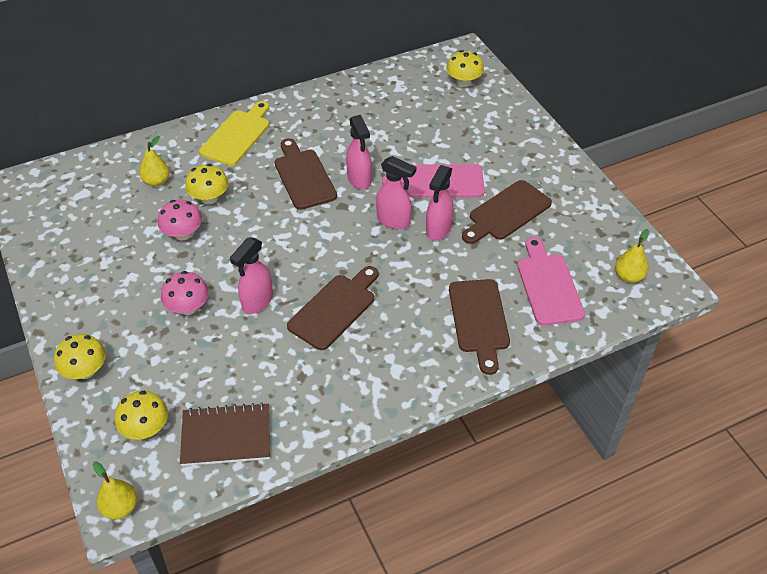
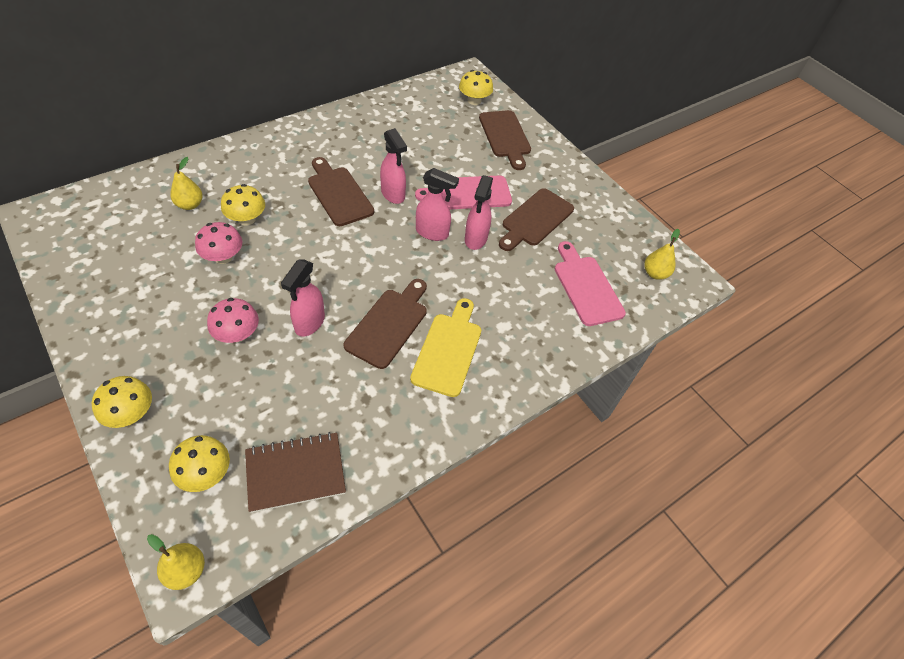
camera: 15 degrees left, 5 degrees up
yellow cutting board [199,101,269,166] -> yellow cutting board moved to [410,298,481,397]
brown cutting board [449,279,510,375] -> brown cutting board moved to [479,110,531,170]

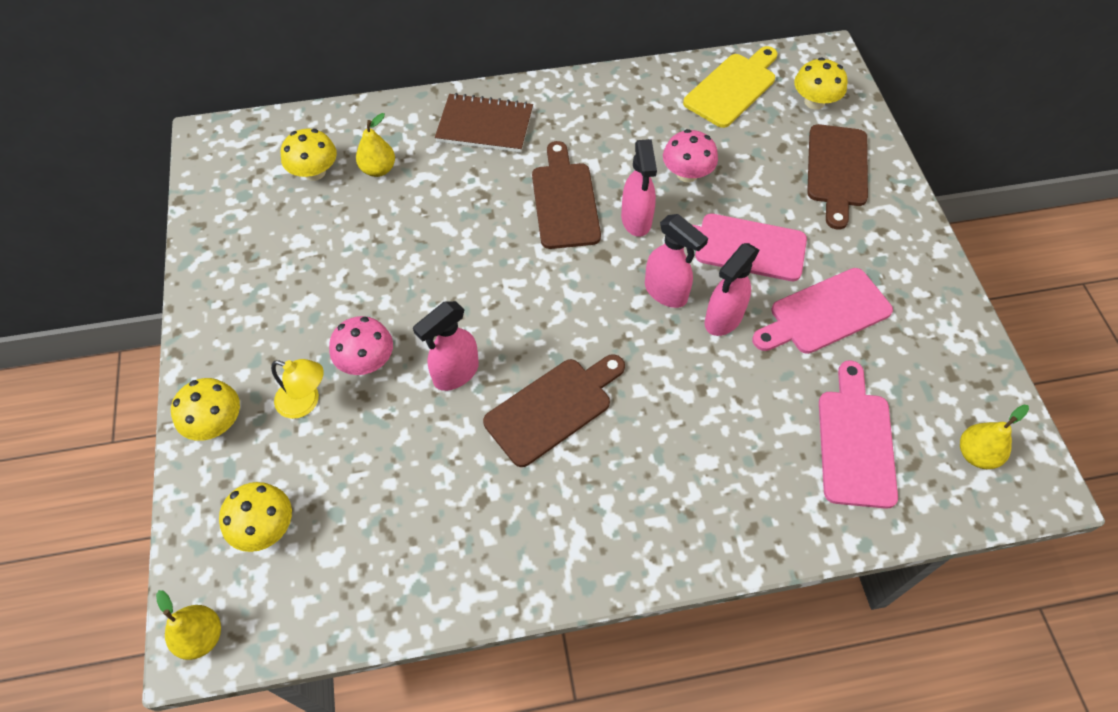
camera: 30 degrees right, 5 degrees up
pink mushroom [195,222,242,264] -> pink mushroom moved to [663,129,718,182]
yellow mushroom [221,184,265,225] -> yellow mushroom moved to [281,129,337,181]
brown notebook [245,432,346,513] -> brown notebook moved to [435,93,533,153]
yellow cutting board [410,298,481,397] -> yellow cutting board moved to [683,46,777,128]
brown cutting board [499,188,574,251] -> pink cutting board [752,268,893,354]
none -> yellow lamp [271,359,324,419]

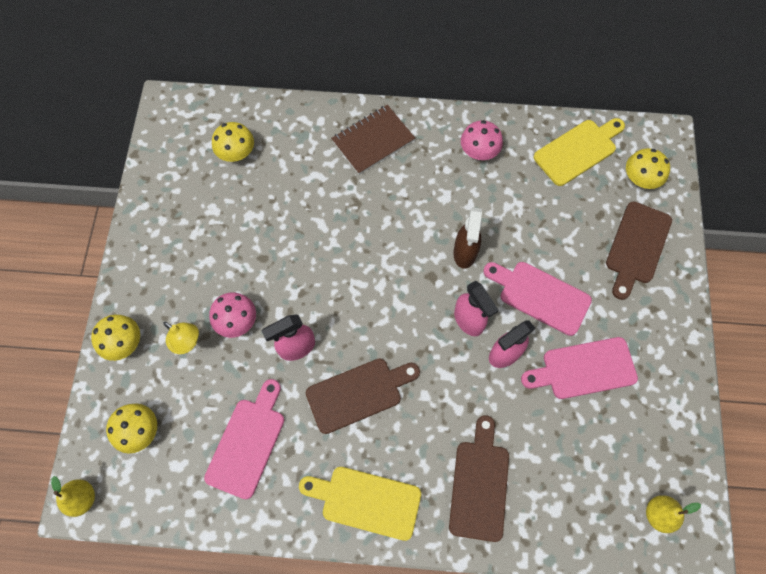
camera: 15 degrees right, 10 degrees up
yellow pear [356,113,395,177] -> none
brown notebook [435,93,533,153] -> brown notebook turned 60 degrees counterclockwise [331,105,415,175]
brown cutting board [532,141,601,249] -> brown cutting board moved to [449,415,509,542]
pink spray bottle [621,139,657,237] -> brown spray bottle [453,207,482,269]
pink mushroom [663,129,718,182] -> pink mushroom moved to [461,120,503,160]
pink cutting board [819,360,898,509] -> pink cutting board moved to [204,379,284,499]
none -> yellow cutting board [299,467,421,541]

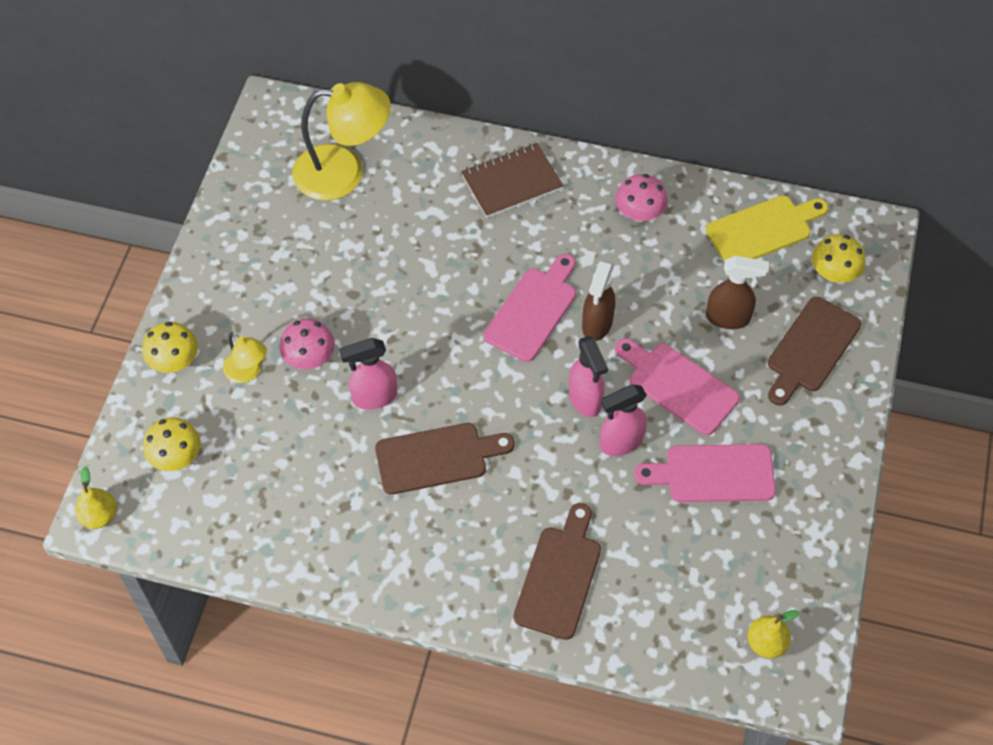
camera: 10 degrees right, 10 degrees down
pink cutting board [204,379,284,499] -> pink cutting board moved to [484,254,576,362]
yellow mushroom [212,122,254,162] -> yellow lamp [292,82,391,201]
yellow cutting board [299,467,421,541] -> none
none -> brown spray bottle [706,256,769,329]

